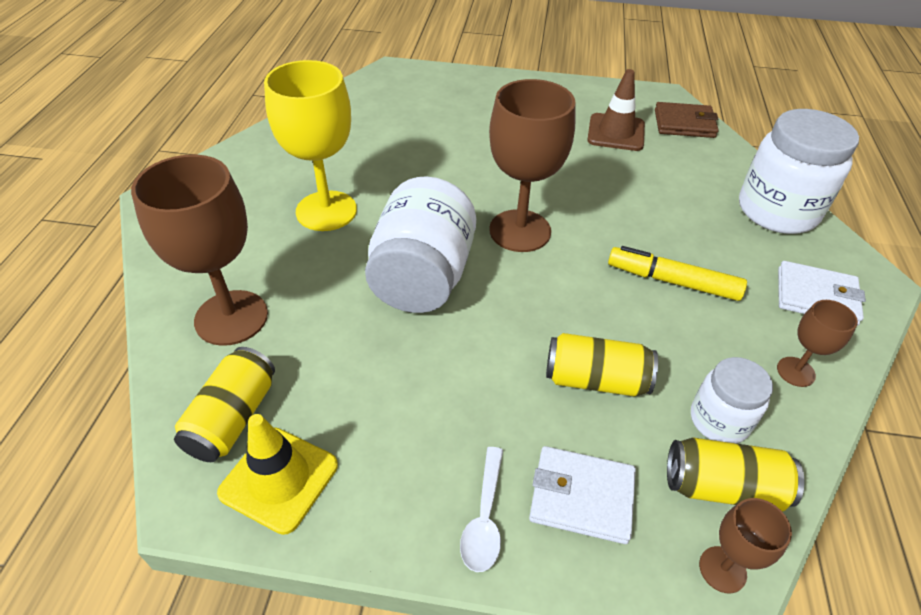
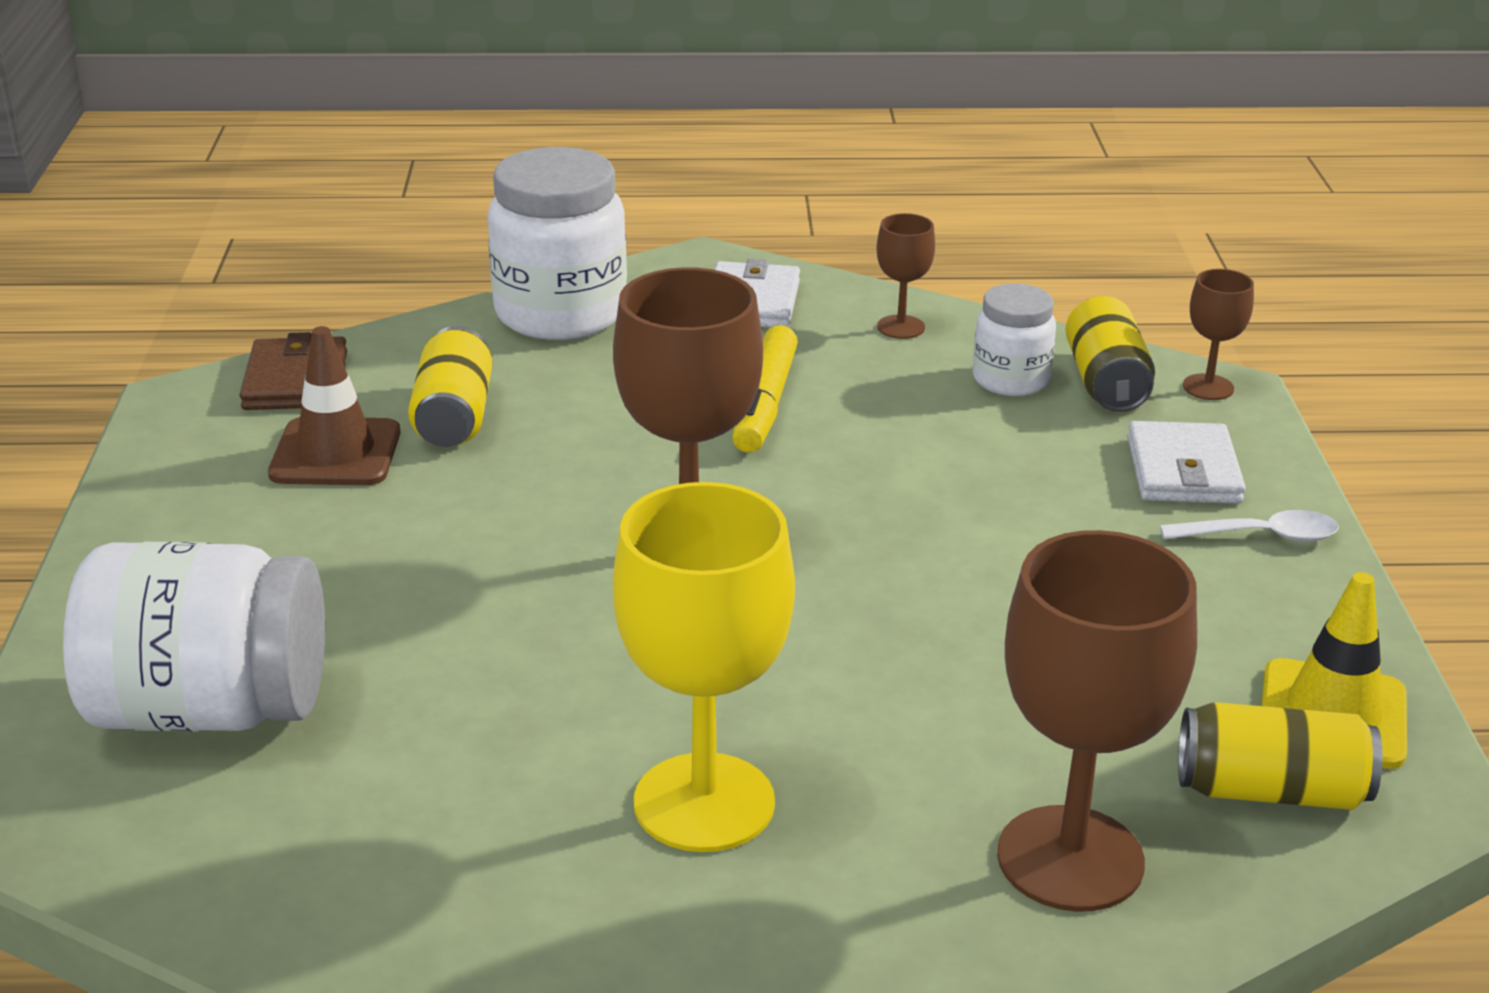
camera: 100 degrees left, 15 degrees down
white jar [365,176,476,313] -> white jar moved to [63,542,325,732]
yellow can [546,333,658,396] -> yellow can moved to [408,326,492,447]

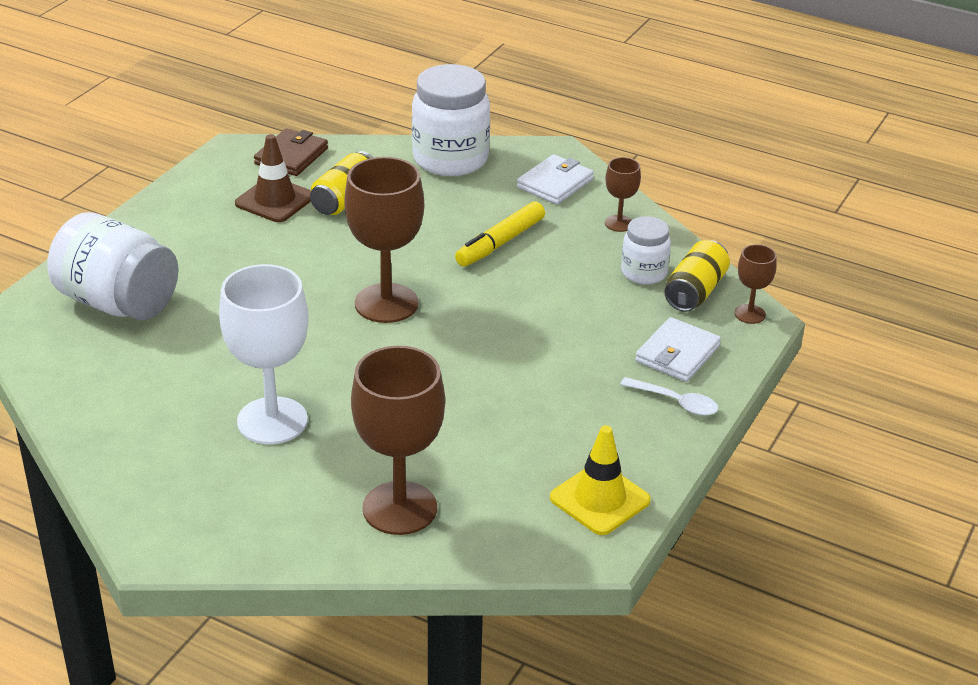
camera: 30 degrees right, 5 degrees up
yellow goblet [613,482,795,852] -> white goblet [219,264,309,444]
yellow can [1178,702,1383,810] -> none

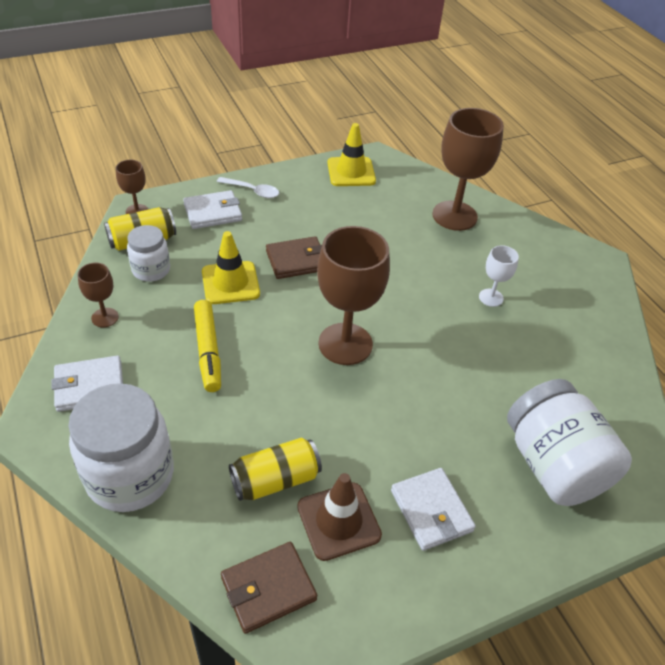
camera: 145 degrees left, 10 degrees up
white goblet [219,264,309,444] -> white goblet [479,245,519,307], size x0.49
yellow marker [455,201,545,267] -> yellow marker turned 90 degrees clockwise [194,300,221,392]
white spoon [620,377,718,416] -> white spoon turned 135 degrees clockwise [217,177,279,198]
none -> yellow traffic cone [202,231,260,304]
none -> brown wallet [266,236,322,279]
none -> white wallet [391,468,476,551]

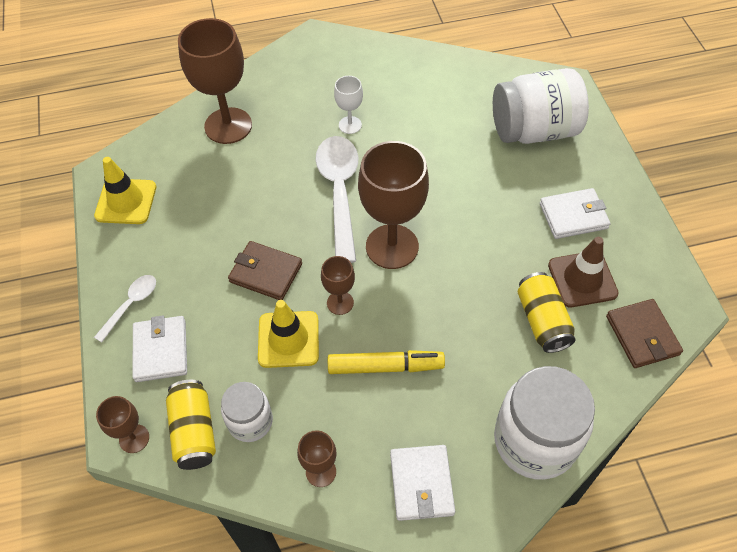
camera: 75 degrees left, 10 degrees up
brown wallet [266,236,322,279] -> brown wallet turned 60 degrees counterclockwise [228,241,302,300]
none -> white spoon [315,136,358,263]
none -> brown goblet [321,256,355,315]

